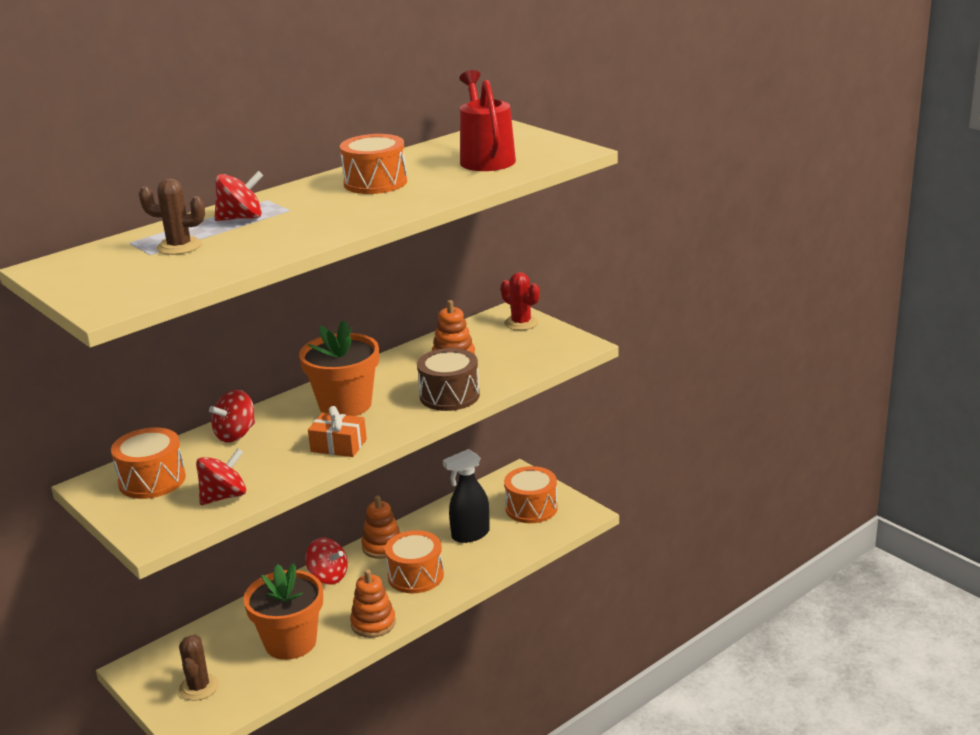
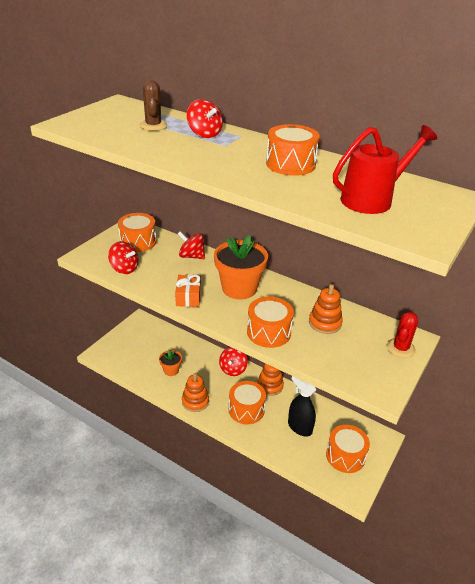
camera: 70 degrees right, 10 degrees up
brown cactus [179,634,219,701] -> none
orange flower pot [243,563,323,660] -> orange flower pot [159,350,182,376], size x0.52
brown drum [417,348,480,411] -> orange drum [247,297,294,348]

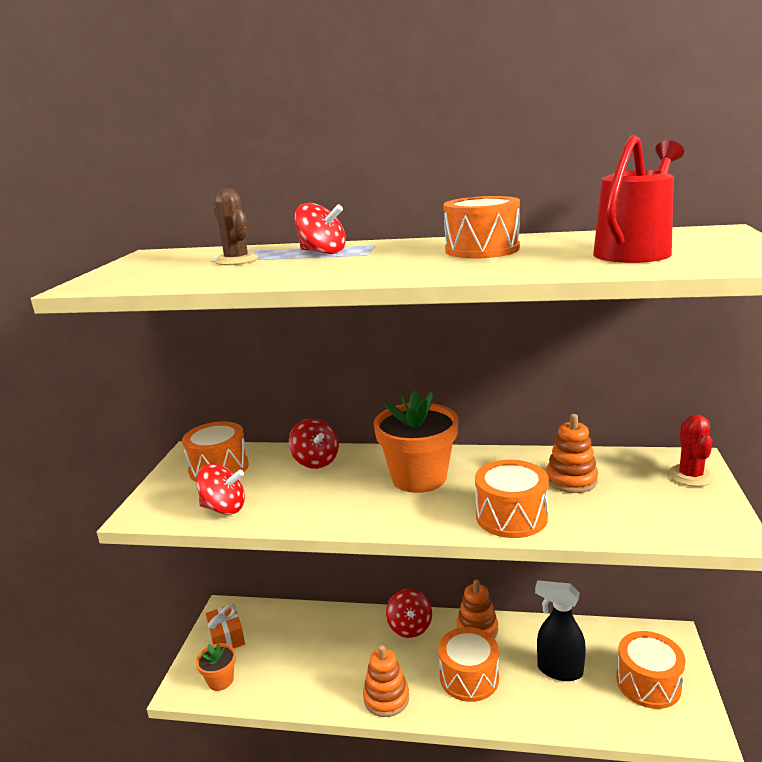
camera: 20 degrees left, 15 degrees down
orange flower pot [159,350,182,376] -> orange flower pot moved to [196,643,236,691]
orange gift [175,274,201,307] -> orange gift moved to [205,604,245,648]
red spinning top [178,232,205,259] -> red spinning top turned 120 degrees counterclockwise [289,419,339,469]

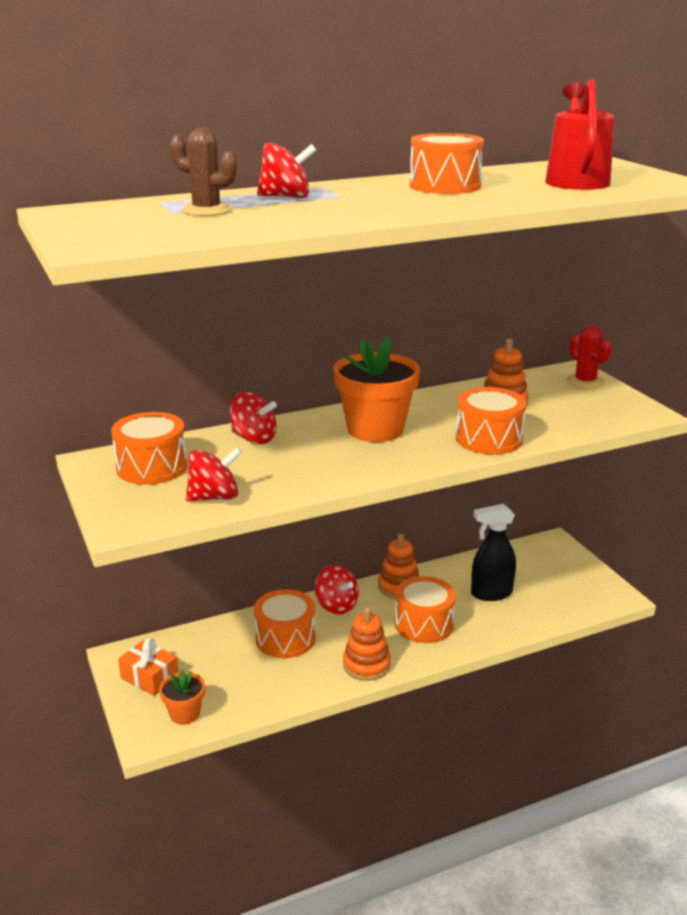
camera: 35 degrees left, 5 degrees up
orange drum [616,631,685,709] -> orange drum moved to [254,589,316,658]

